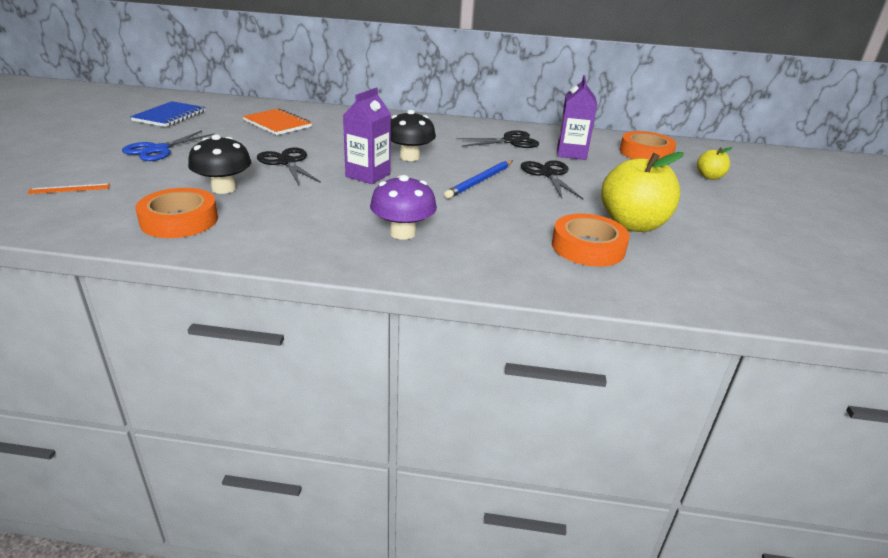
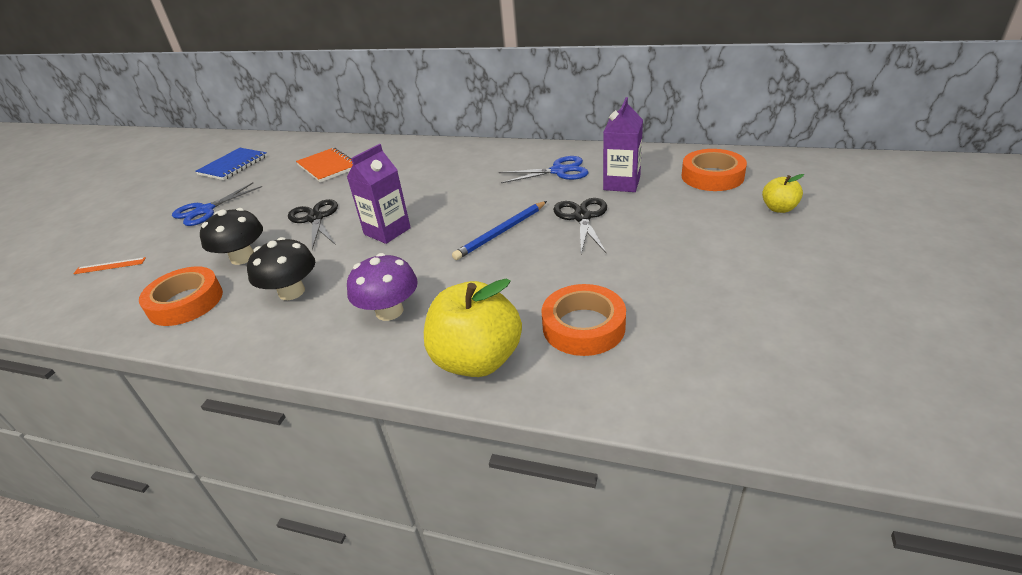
camera: 15 degrees right, 5 degrees up
black mushroom [391,110,436,161] -> black mushroom moved to [247,237,315,300]
black scissors [456,130,539,148] -> blue scissors [499,156,589,183]
yellow apple [601,152,684,232] -> yellow apple moved to [424,278,522,377]

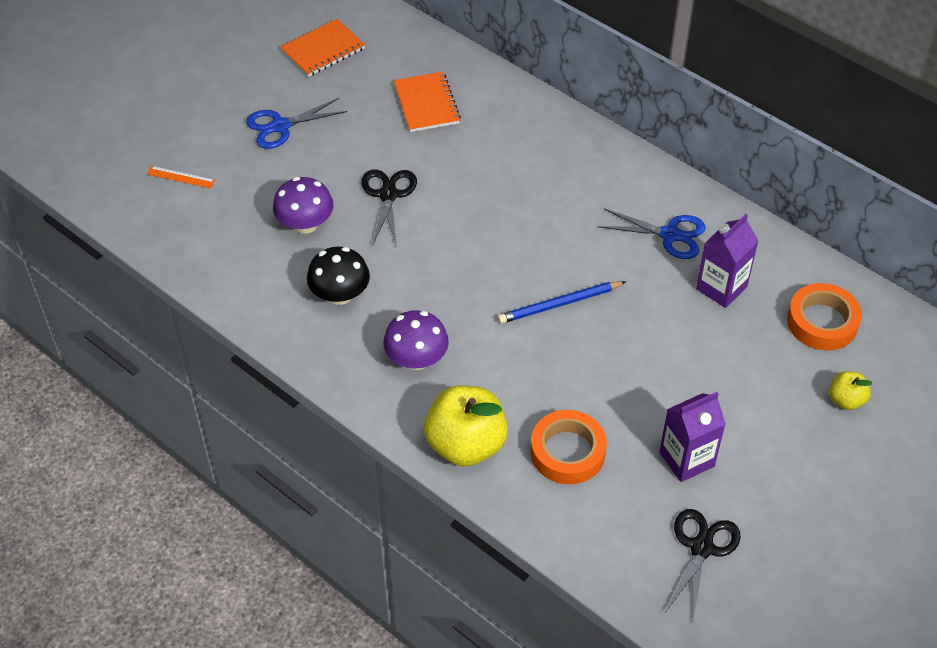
camera: 20 degrees right, 15 degrees up
orange tape [139,266,223,326] -> none
blue notebook [195,148,267,180] -> orange notebook [280,19,365,77]
black mushroom [200,208,263,265] -> purple mushroom [273,177,334,234]
purple carton [347,144,411,244] -> purple carton moved to [659,392,726,482]
black scissors [553,198,607,254] -> black scissors moved to [665,509,741,620]

